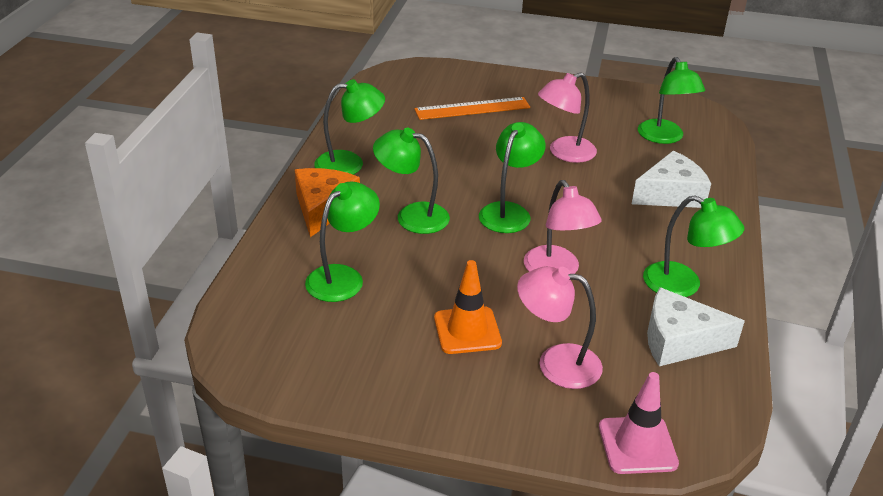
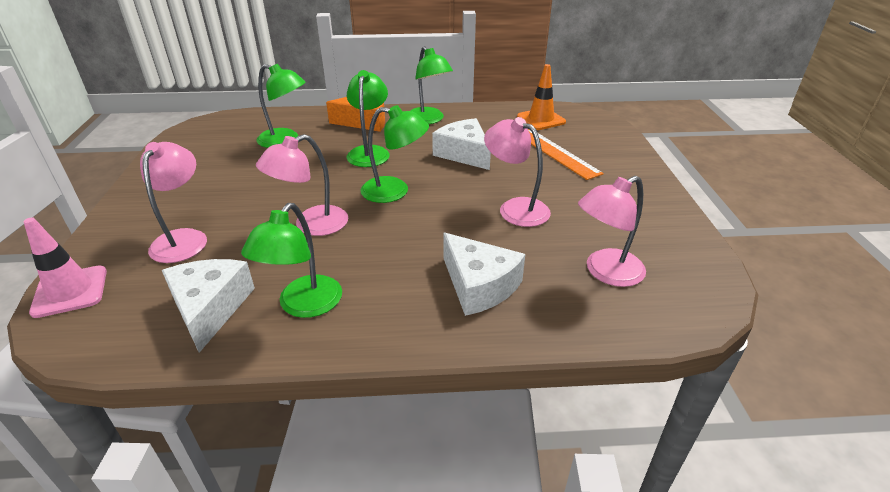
camera: 75 degrees right, 0 degrees up
orange traffic cone [434,260,502,354] -> orange traffic cone moved to [517,64,566,130]
green lamp [638,57,705,144] -> pink lamp [578,176,646,287]
none -> white cheese [432,118,491,170]

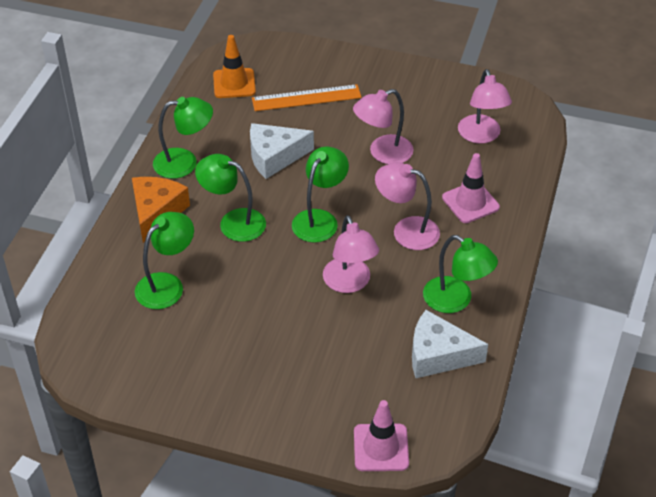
camera: 70 degrees left, 10 degrees up
pink lamp [140,142,207,263] -> pink lamp moved to [375,162,440,250]
white cheese [444,233,525,316] -> pink traffic cone [442,153,500,223]

